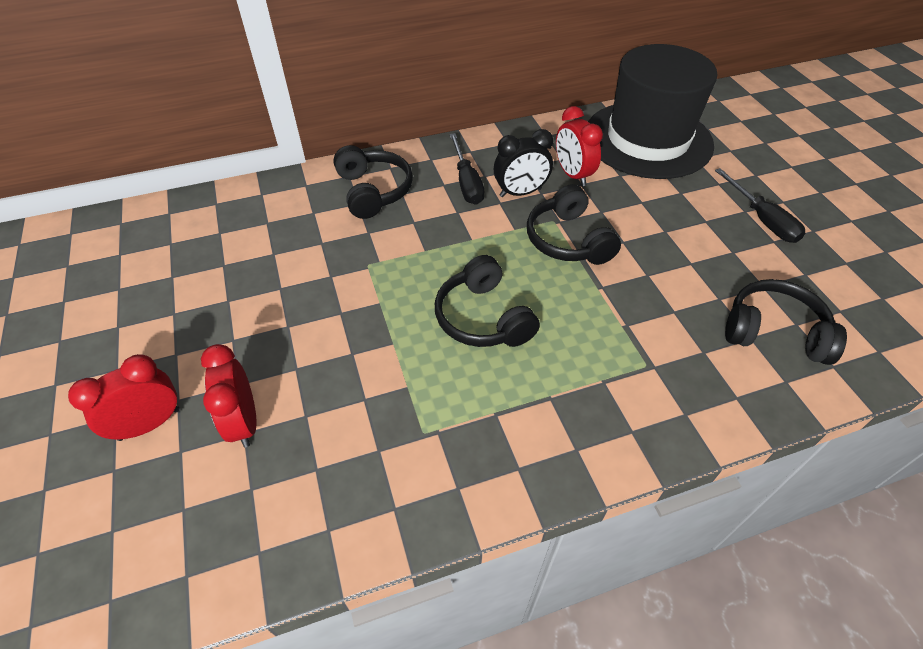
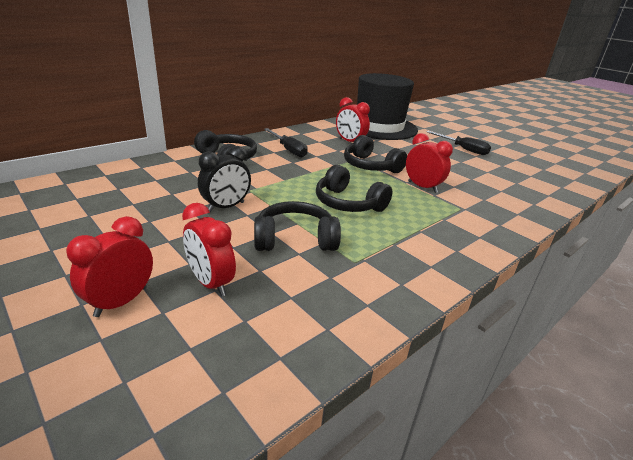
camera: 25 degrees left, 20 degrees down
black clock [494,129,553,197] -> black clock moved to [198,146,251,212]
black headphones [725,279,847,365] -> black headphones moved to [254,201,341,251]
none -> red clock [406,133,453,193]

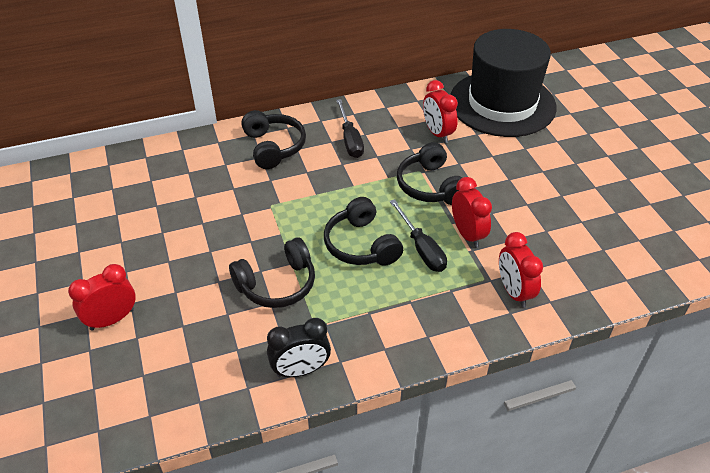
camera: 25 degrees right, 15 degrees up
red clock [182,203,236,297] -> red clock moved to [499,232,543,308]
black clock [198,146,251,212] -> black clock moved to [267,318,331,377]
black headphones [254,201,341,251] -> black headphones turned 135 degrees clockwise [229,237,315,308]
black screwdriver [426,131,491,155] -> black screwdriver moved to [390,199,447,272]

